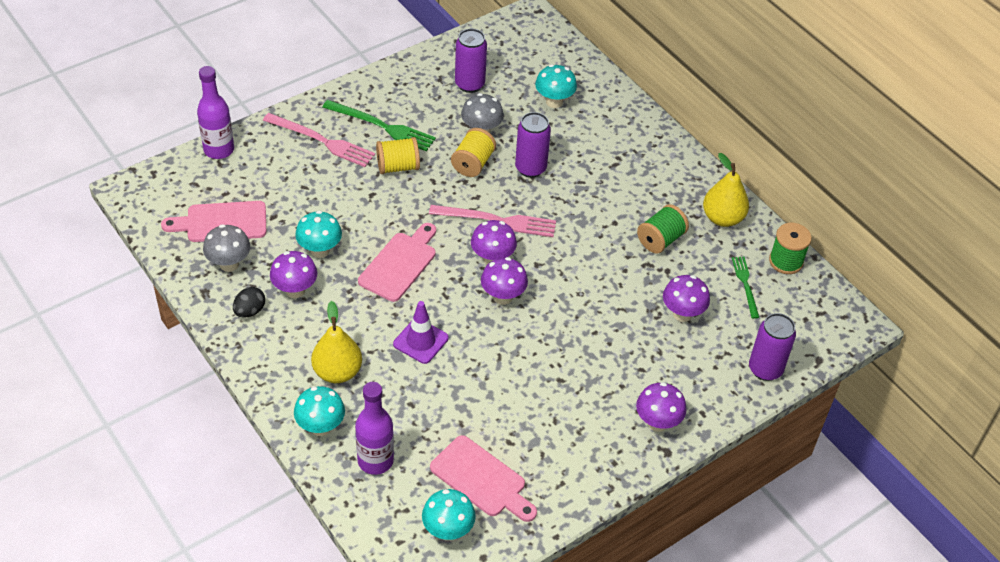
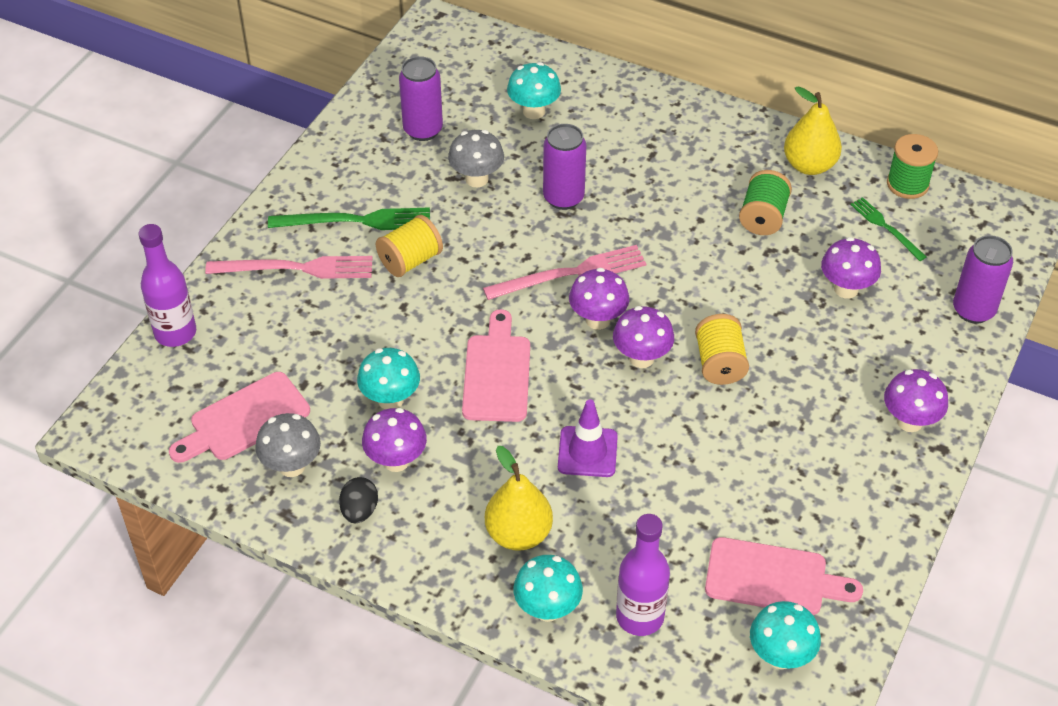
camera: 25 degrees left, 0 degrees up
yellow spool [451,128,496,177] -> yellow spool moved to [695,314,749,385]

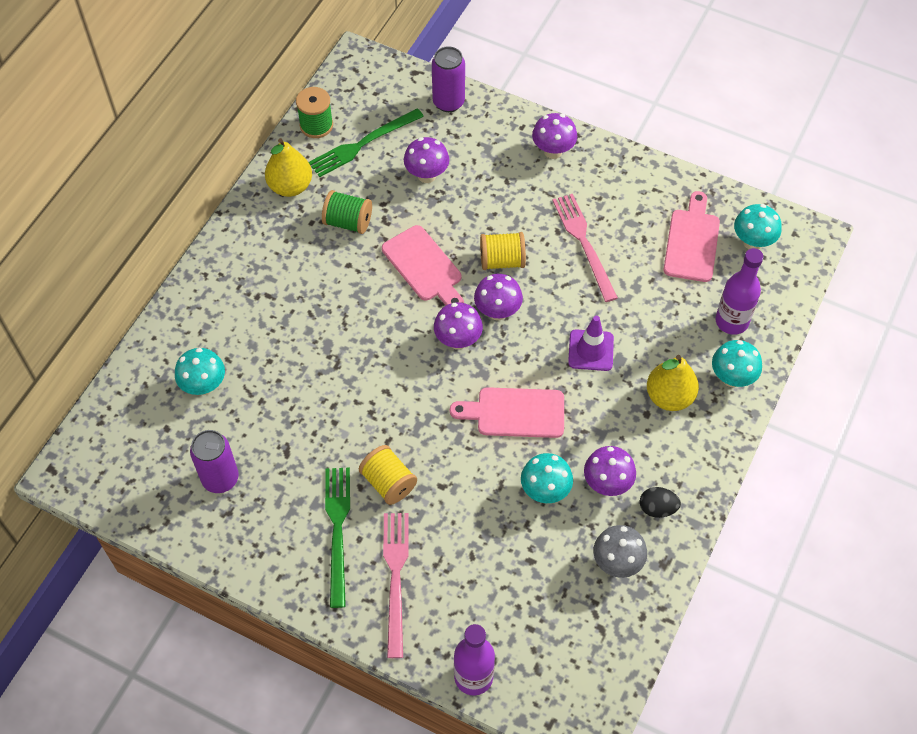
camera: 90 degrees left, 10 degrees up
pink cutting board [169,372,310,463] -> pink cutting board moved to [382,225,464,305]
grey mushroom [448,130,504,187] -> none
pink fork [483,245,646,300] -> pink fork moved to [552,194,618,302]
purple can [543,124,586,210] -> none
green fork [850,197,927,261] -> green fork [309,108,424,177], size x1.65

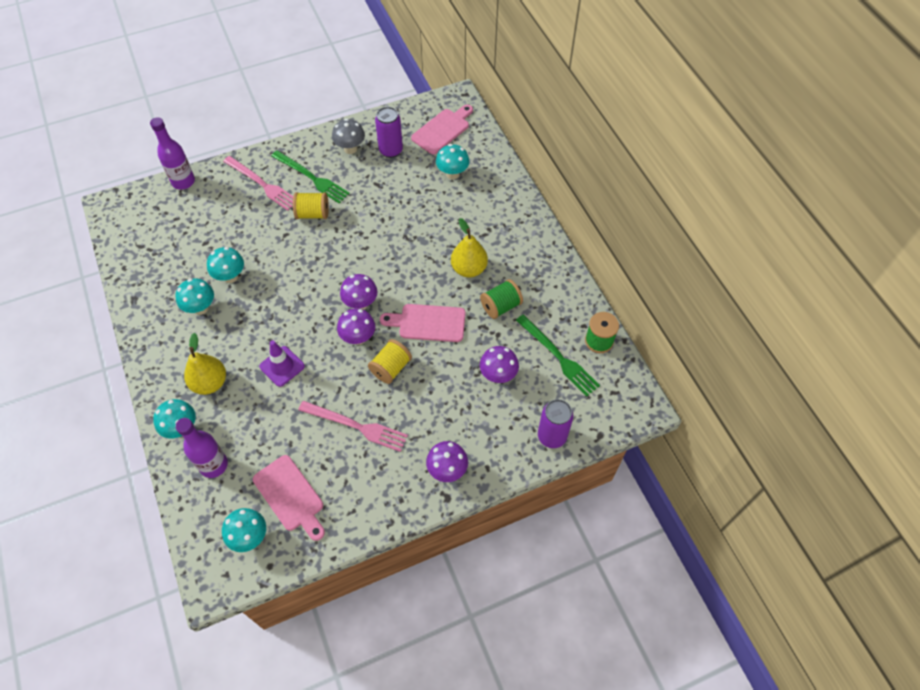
camera: 130 degrees right, 0 degrees up
yellow pear [265,138,312,197] -> yellow pear moved to [451,218,488,277]
green fork [309,108,424,177] -> green fork turned 135 degrees clockwise [516,314,600,397]
pink cutting board [450,387,564,438] -> pink cutting board moved to [411,105,473,154]
purple mushroom [584,446,636,496] -> turquoise mushroom [175,279,214,315]
grey mushroom [593,525,647,578] -> grey mushroom moved to [332,119,365,154]
black egg [640,487,681,518] -> none

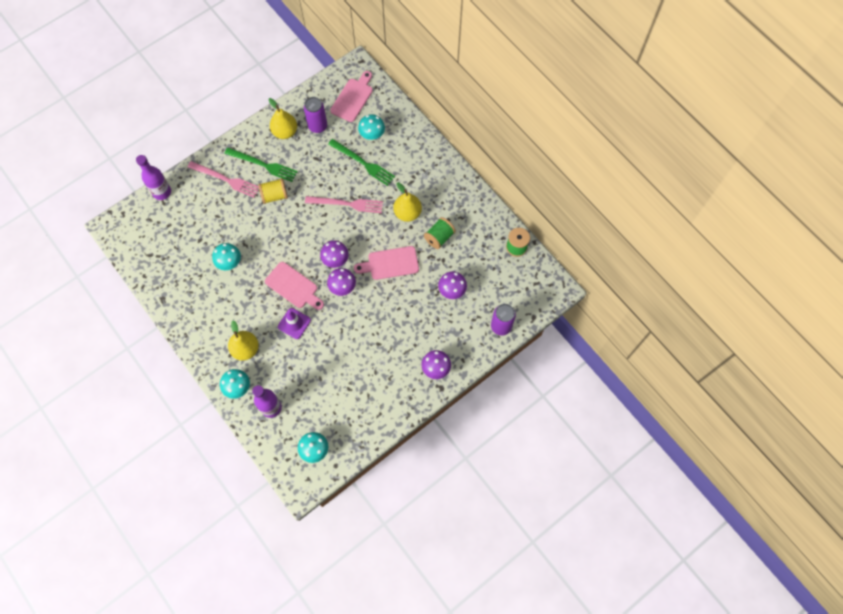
camera: 15 degrees left, 10 degrees up
turquoise mushroom [175,279,214,315] -> none
pink cutting board [253,455,325,541] -> pink cutting board moved to [265,262,324,310]
pink fork [298,401,408,452] -> pink fork moved to [305,196,383,213]
grey mushroom [332,119,365,154] -> yellow pear [269,98,297,139]
yellow spool [368,339,412,384] -> none
green fork [516,314,600,397] -> green fork moved to [328,139,395,186]

